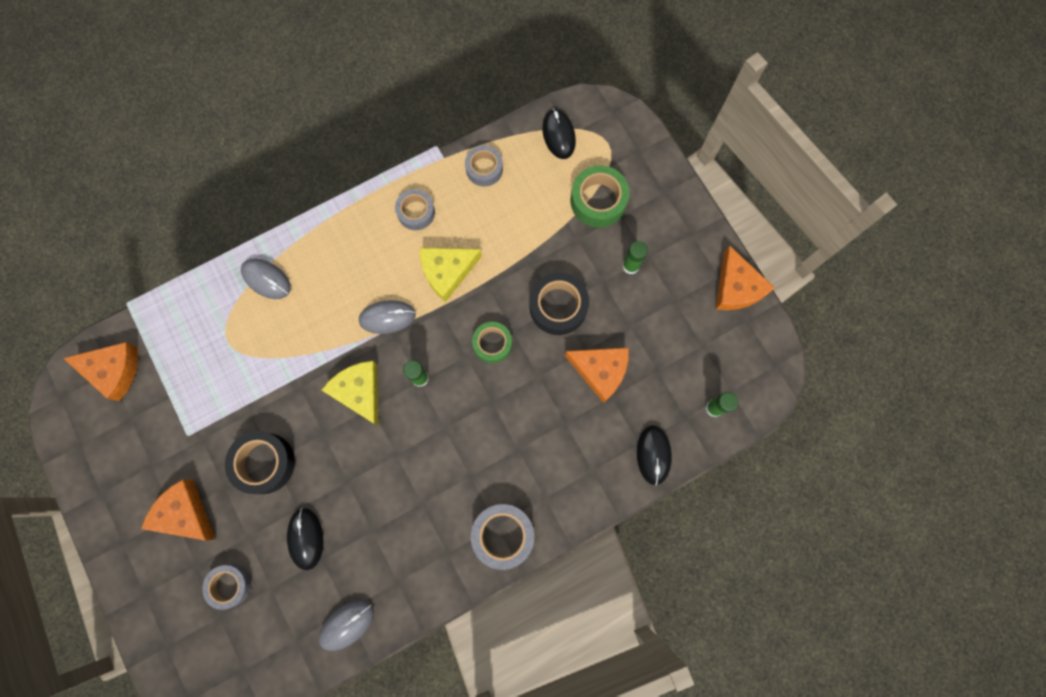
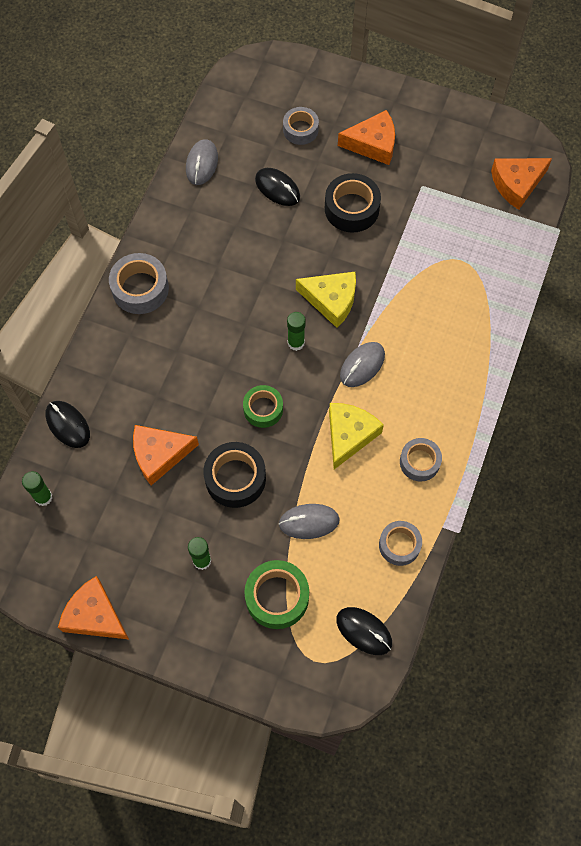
camera: 140 degrees right, 10 degrees down
grey mouse [241,259,291,299] -> grey mouse moved to [279,504,340,539]

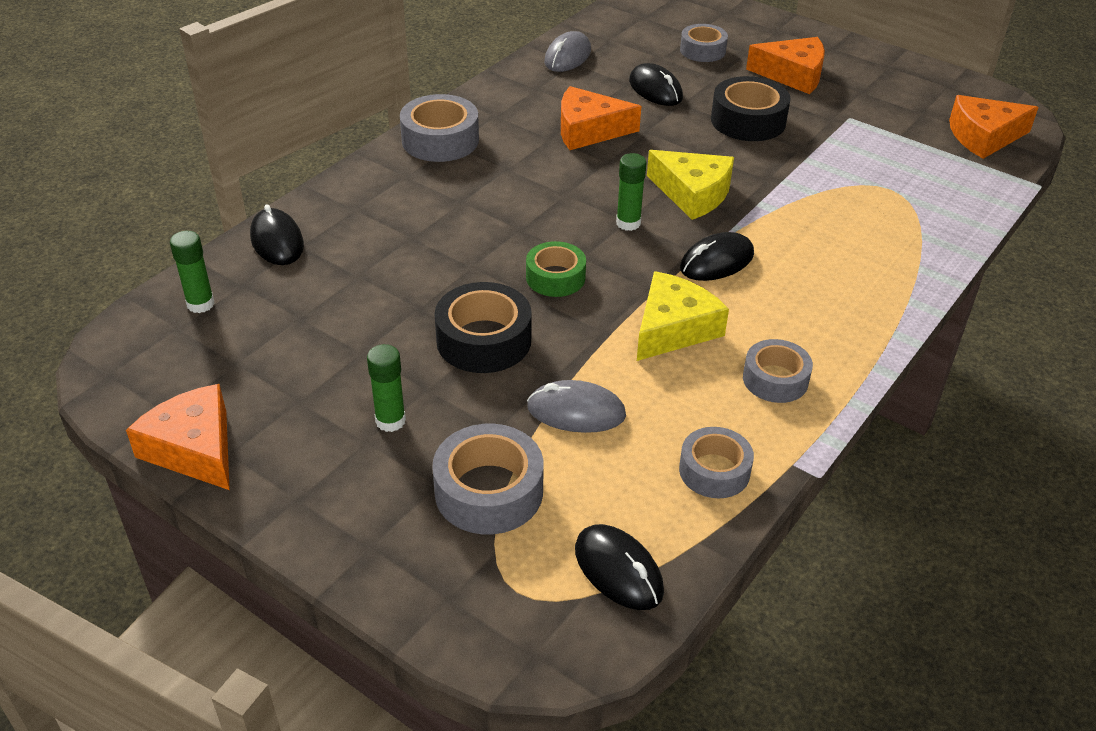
camera: 15 degrees right, 25 degrees down
orange cheese [133,425,199,485] -> orange cheese moved to [561,86,641,150]
green tape [244,560,309,629] -> grey tape [432,424,544,534]
grey mouse [340,342,385,387] -> black mouse [680,232,754,281]

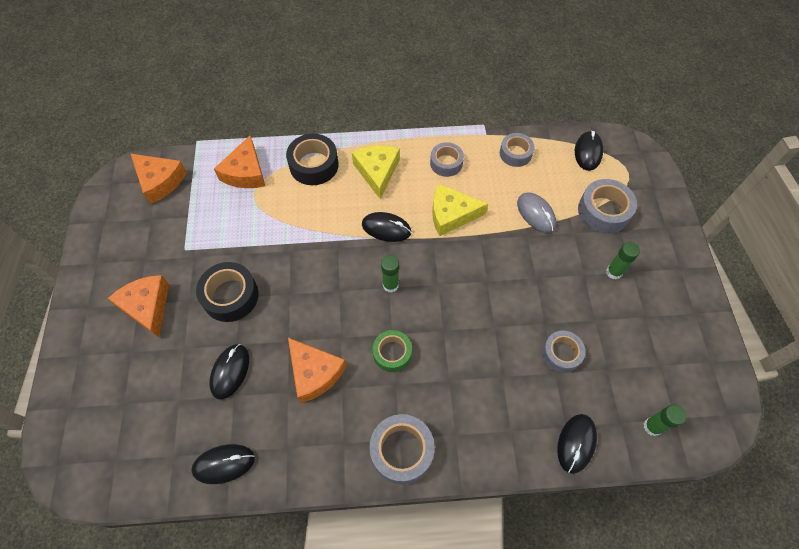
camera: 130 degrees left, 20 degrees up
orange cheese [126,384,230,490] -> orange cheese moved to [214,136,265,188]
black tape [434,282,532,373] -> black tape moved to [286,134,339,185]
green tape [526,241,586,297] -> green tape moved to [373,330,412,372]
grey mouse [544,31,591,72] -> black mouse [191,444,255,484]
yellow cheese [647,150,734,220] -> yellow cheese moved to [352,145,400,199]
grey tape [680,24,728,62] -> grey tape moved to [542,331,585,373]

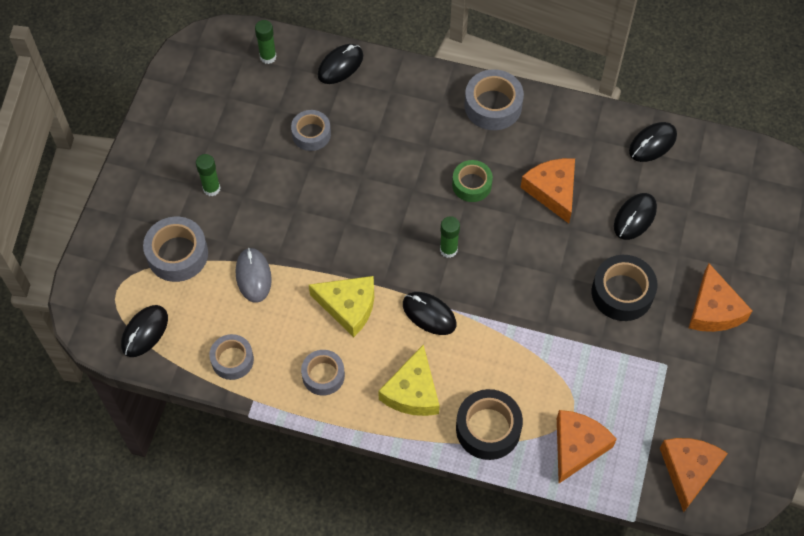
camera: 160 degrees left, 0 degrees up
orange cheese [131,154,187,204] -> orange cheese turned 45 degrees clockwise [660,438,728,512]
black mouse [191,444,255,484] -> black mouse turned 45 degrees counterclockwise [629,122,677,162]

